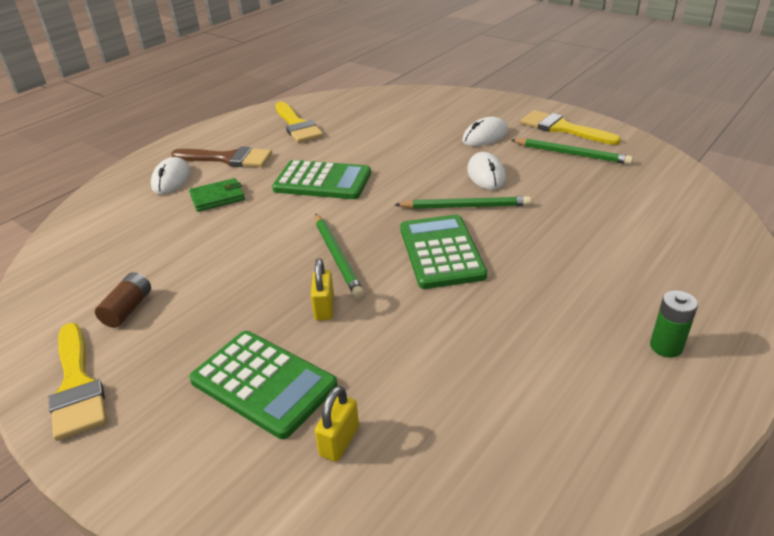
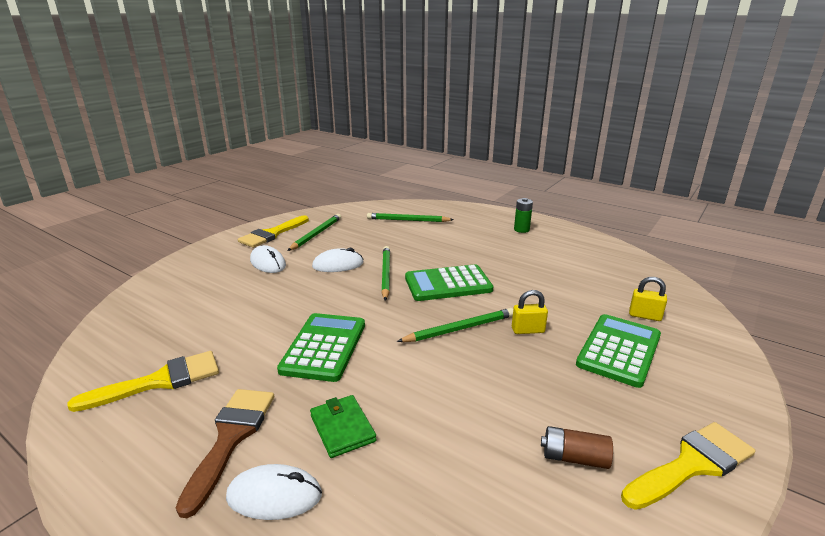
camera: 95 degrees left, 10 degrees down
none -> green pencil [367,213,454,222]

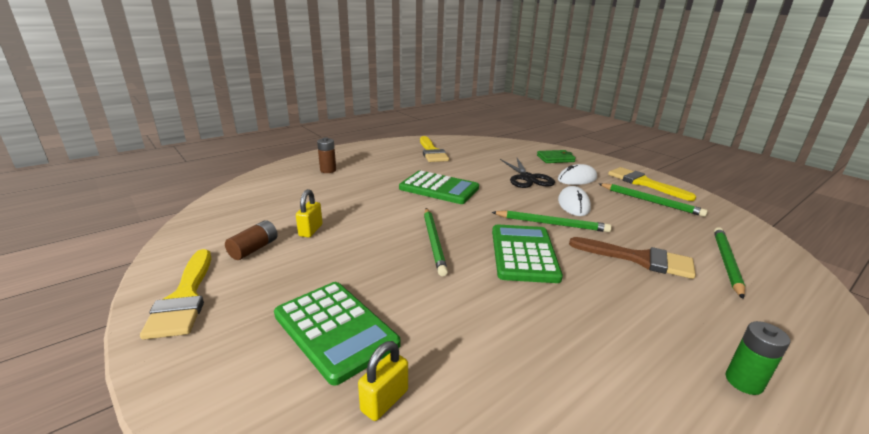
camera: 105 degrees right, 0 degrees up
brown brush [176,389,274,518] -> brown brush moved to [569,237,696,279]
white mouse [226,464,322,520] -> brown battery [317,137,336,173]
green wallet [310,395,376,458] -> green wallet moved to [537,150,576,163]
yellow padlock [512,290,548,334] -> yellow padlock moved to [296,189,323,238]
none -> black scissors [500,158,555,188]

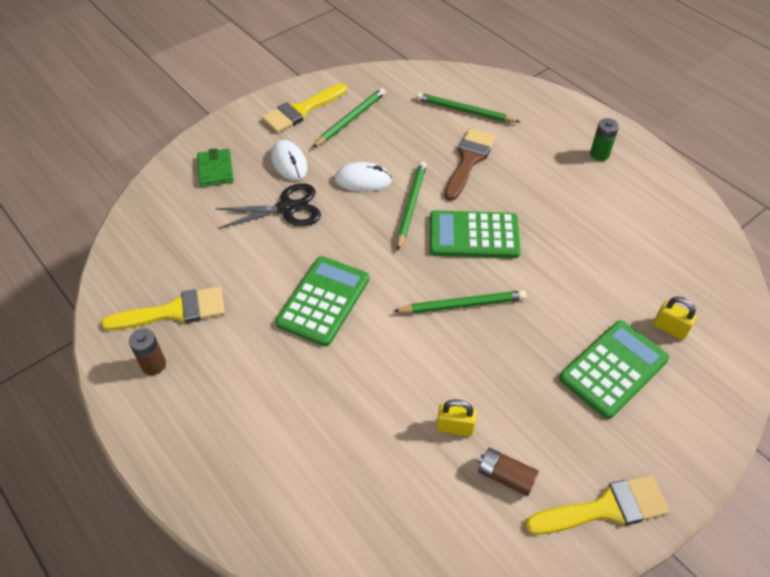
camera: 90 degrees left, 25 degrees up
brown battery [317,137,336,173] -> brown battery moved to [129,328,166,375]

